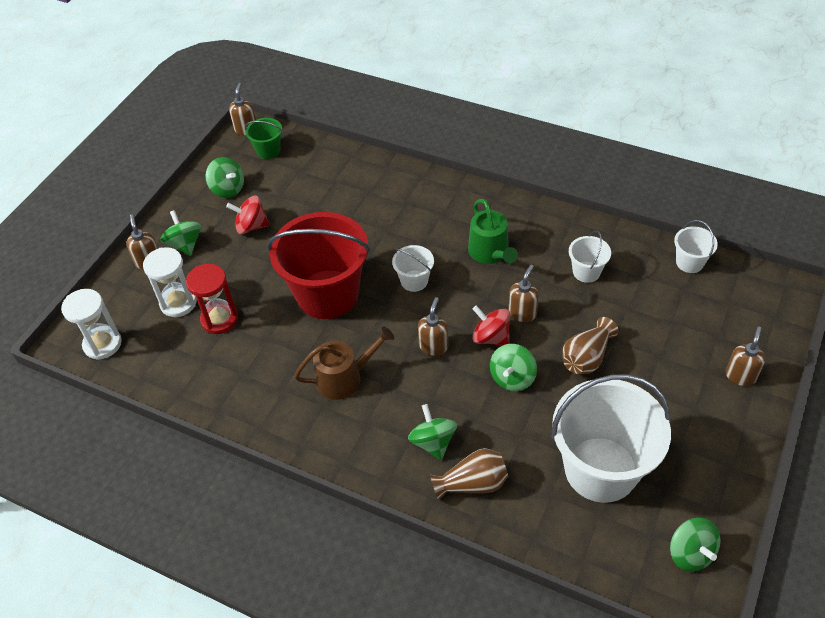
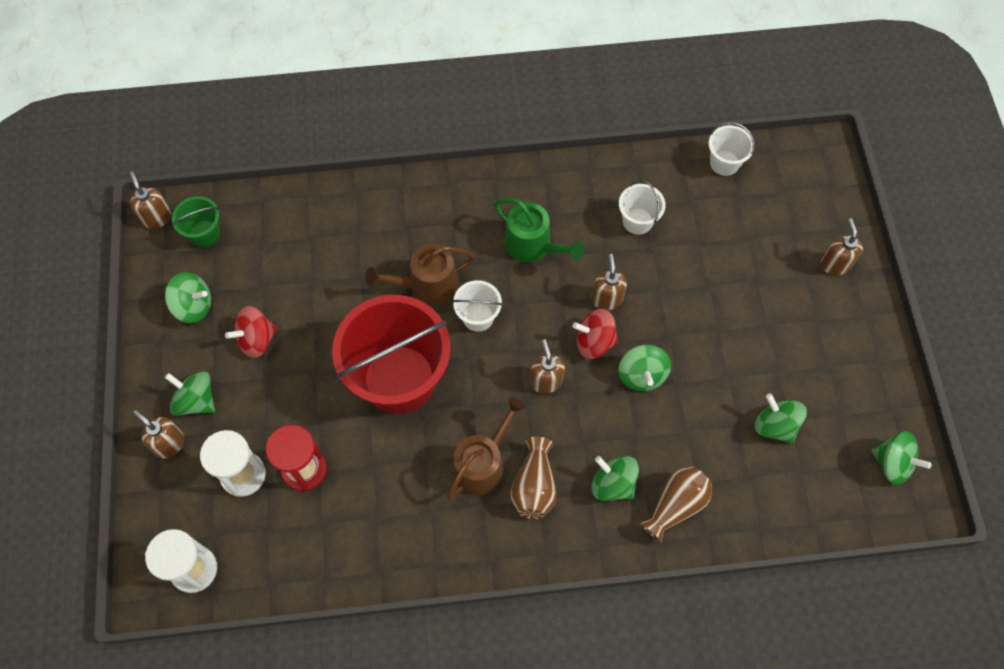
camera: 35 degrees left, 15 degrees up
white bucket [551,374,671,503] -> green spinning top [755,393,807,444]
brown vase [562,317,619,374] -> brown vase moved to [510,437,557,519]
none -> brown watering can [365,244,475,304]

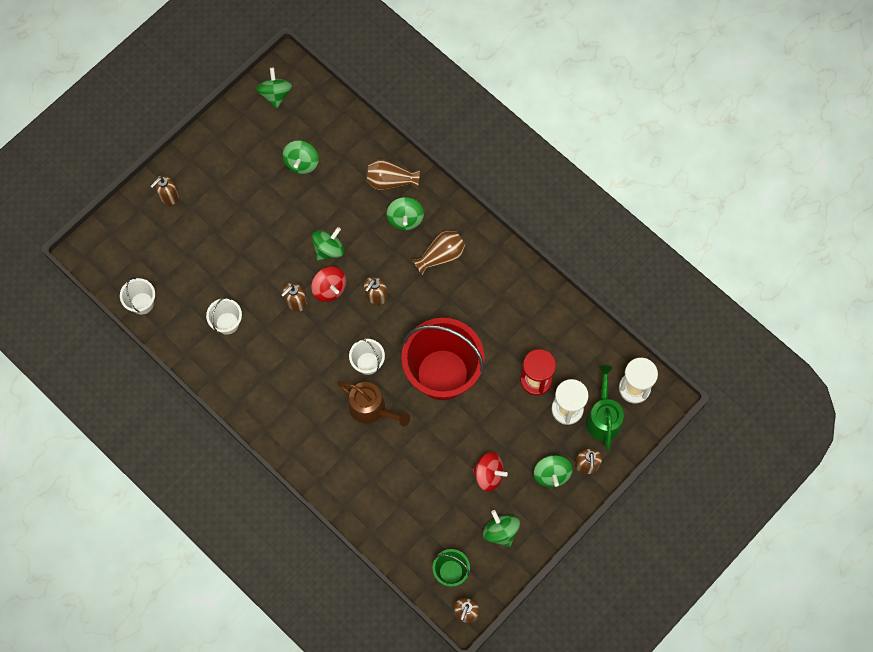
camera: 130 degrees left, 5 degrees up
brown watering can [447,397,526,500] -> none
green watering can [494,198,584,262] -> green watering can moved to [586,365,624,450]

